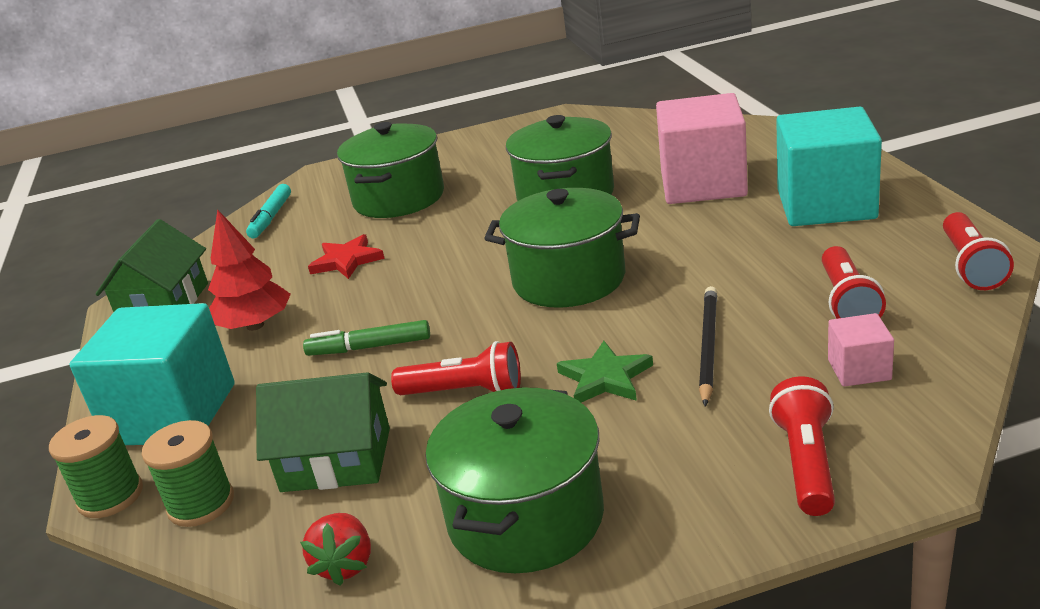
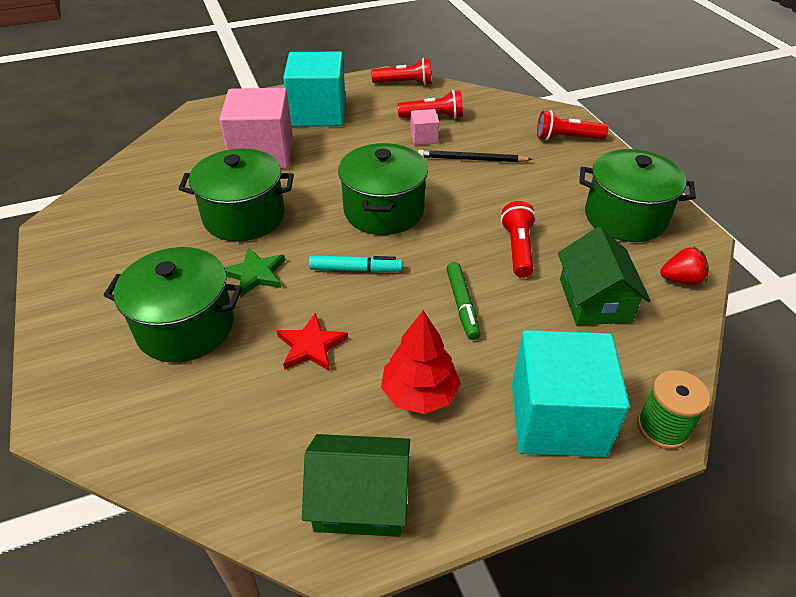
camera: 100 degrees left, 15 degrees up
green spool [142,420,234,527] -> none
turquoise marker [246,184,291,238] -> turquoise marker moved to [309,255,403,273]
green star [557,341,653,402] -> green star moved to [224,247,285,297]
pink cube [828,313,894,387] -> pink cube moved to [410,109,439,145]

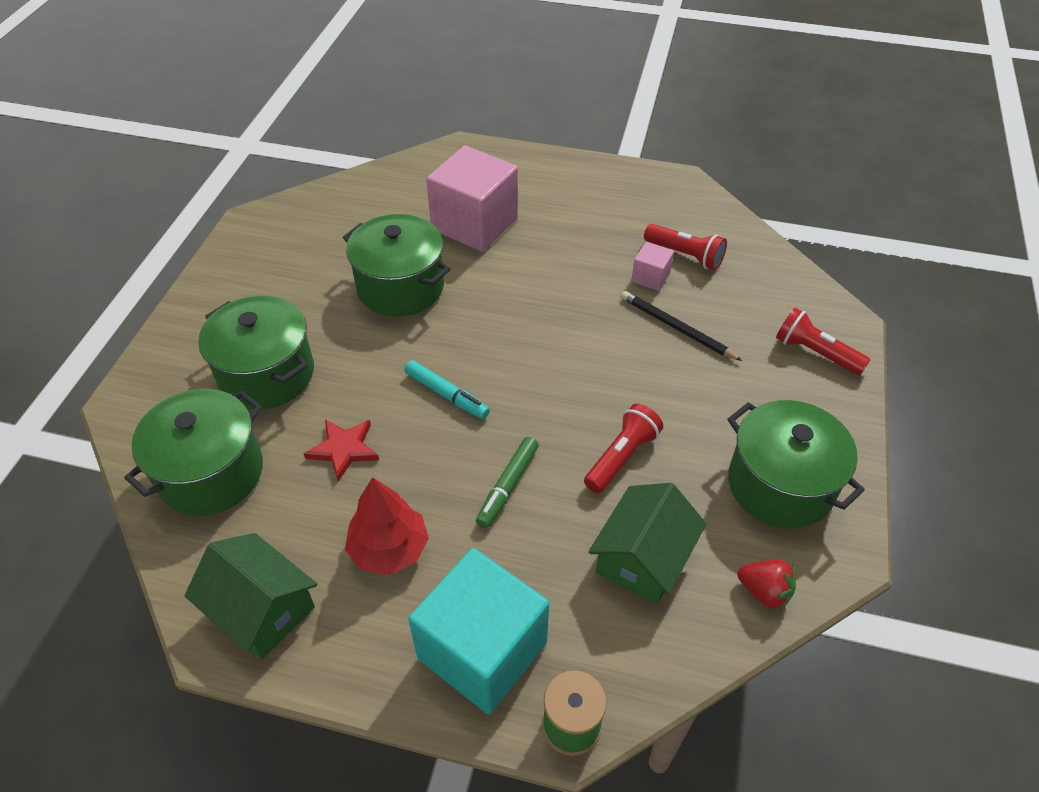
camera: 35 degrees right, 5 degrees up
green star [224,247,285,297] -> none
turquoise cube [283,52,346,127] -> none
green pot [338,143,428,235] -> green pot moved to [124,389,263,516]
red flashlight [371,58,432,85] -> none

